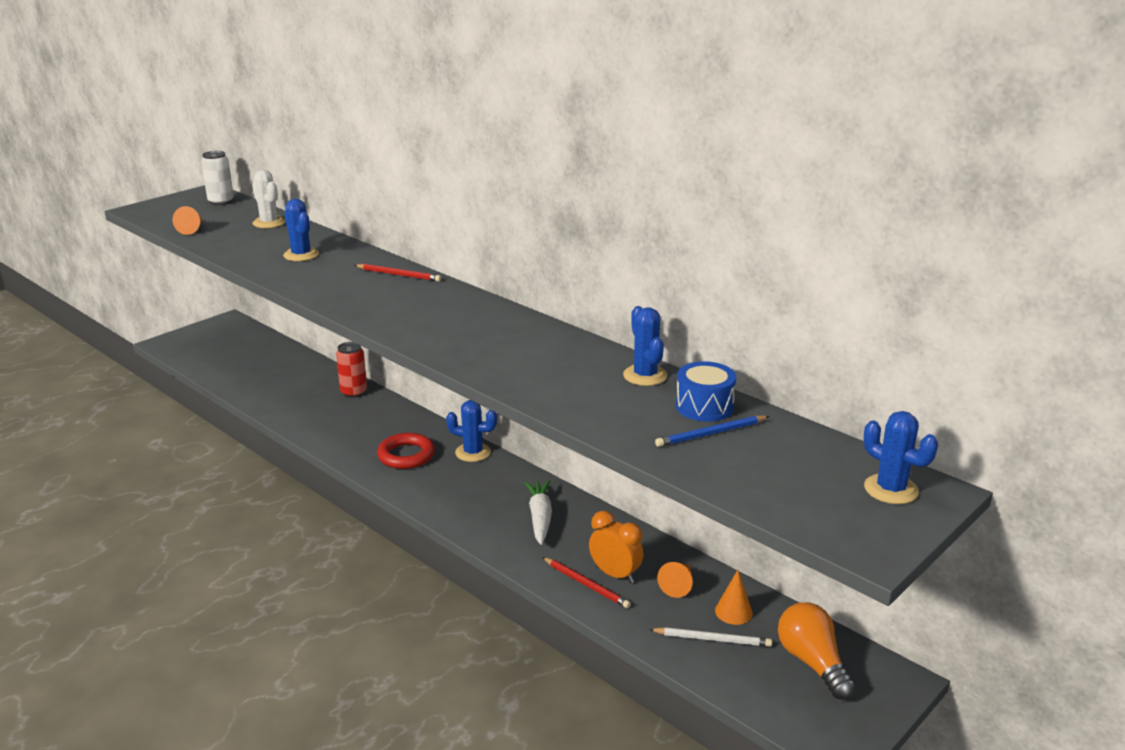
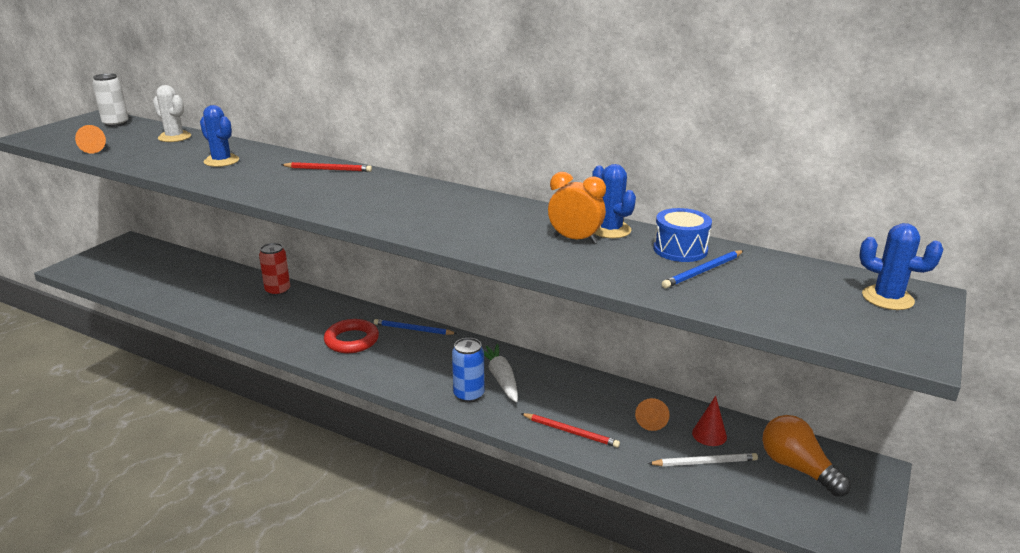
camera: 15 degrees left, 0 degrees up
blue cactus [446,400,497,462] -> blue pencil [374,319,457,335]
orange clock [589,511,644,583] -> orange clock moved to [548,172,606,244]
orange cone [715,570,753,625] -> red cone [692,396,727,446]
none -> blue can [452,338,485,403]

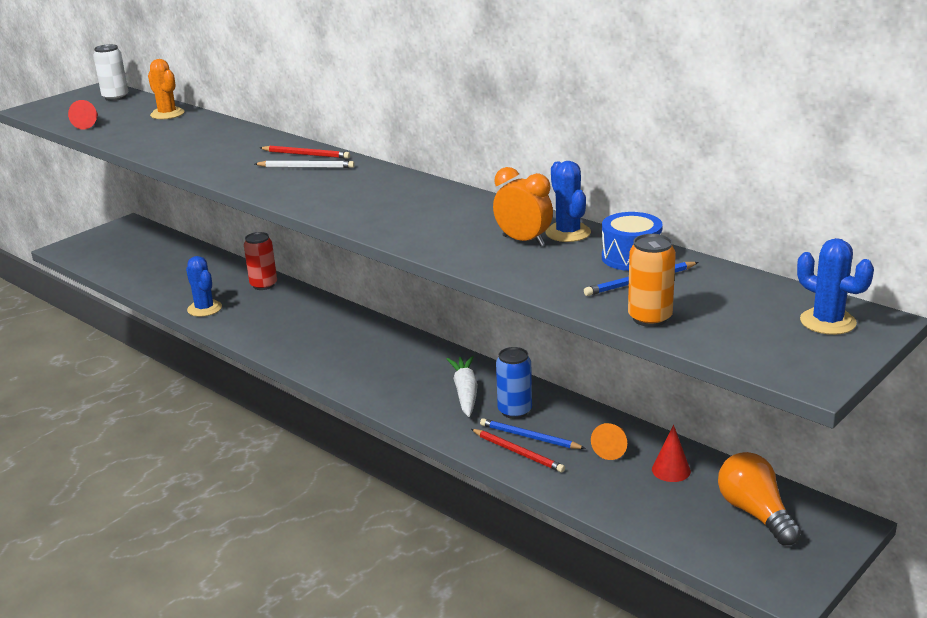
camera: 15 degrees right, 0 degrees up
orange cone [75,125,106,154] -> red cone [68,100,98,130]
white cactus [153,85,191,142] -> orange cactus [148,59,185,119]
blue cactus [200,105,239,167] -> blue cactus moved to [186,256,222,317]
red ring [324,319,379,353] -> none
blue pencil [374,319,457,335] -> blue pencil moved to [480,418,586,449]
blue can [452,338,485,403] -> blue can moved to [496,347,532,419]
white pencil [648,453,758,466] -> white pencil moved to [255,161,355,168]
none -> orange can [628,234,676,327]

